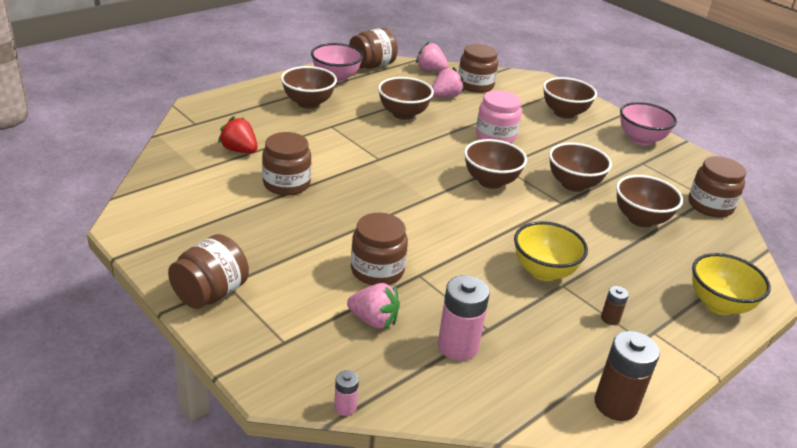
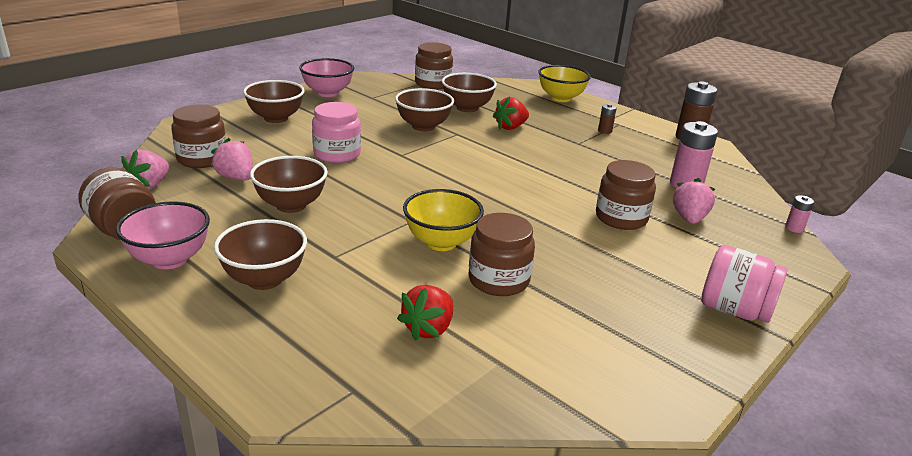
camera: 95 degrees left, 5 degrees down
brown jar [168,234,249,309] -> pink jar [701,245,788,323]
brown bowl [464,139,527,189] -> none
yellow bowl [514,221,588,281] -> yellow bowl moved to [403,189,484,251]
none -> red strawberry [493,96,529,130]

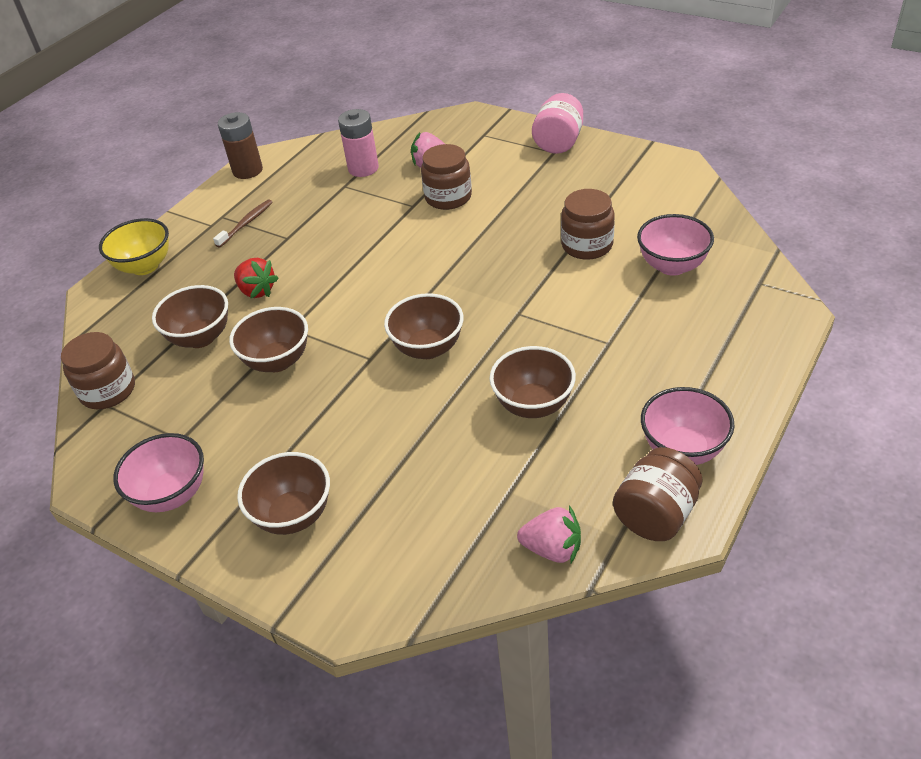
camera: 95 degrees left, 15 degrees up
brown jar [171,104,226,168] -> none
pink strawberry [211,138,253,181] -> none
brown bowl [214,219,307,290] -> brown bowl moved to [384,293,464,359]
pink jar [312,102,361,163] -> none
red strawberry [397,285,453,341] -> pink bowl [637,214,714,276]
yellow bowl [403,189,484,251] -> none
brown battery [598,104,617,134] -> brown toothbrush [213,200,273,248]
pink battery [785,195,814,233] -> none

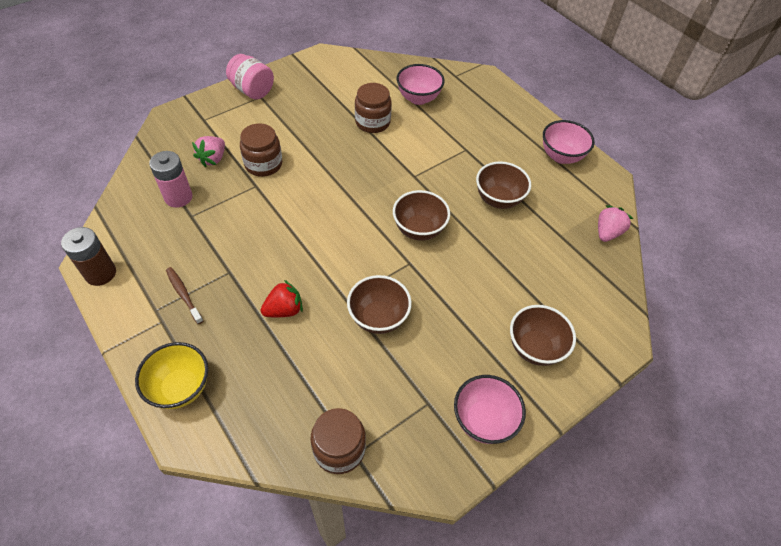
camera: 75 degrees left, 10 degrees up
brown bowl [152,285,228,348] -> none
brown jar [613,447,703,541] -> none

